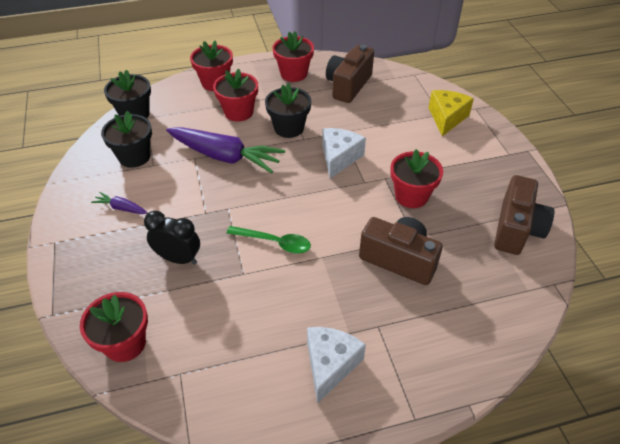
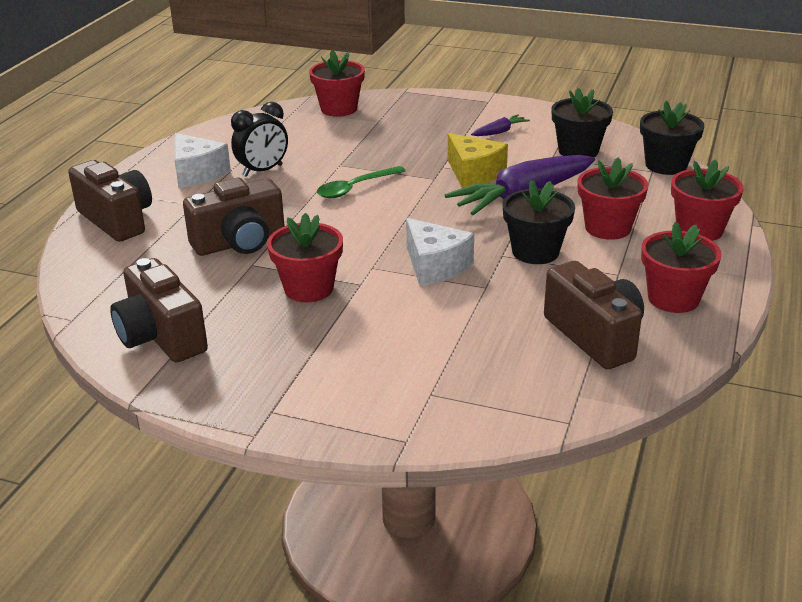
camera: 125 degrees right, 15 degrees down
black clock [144,211,200,265] -> black clock moved to [231,102,288,177]
yellow cheese [428,90,474,136] -> yellow cheese moved to [448,133,508,188]
none -> brown camera [68,160,152,242]

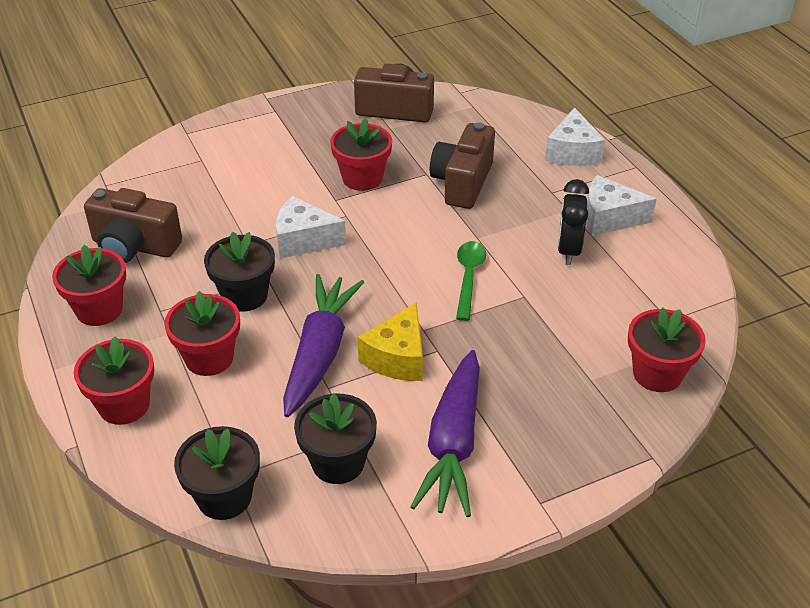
camera: 135 degrees right, 10 degrees up
brown camera [68,160,152,242] -> white cheese [545,107,605,166]
yellow cheese [448,133,508,188] -> yellow cheese turned 75 degrees counterclockwise [358,302,423,381]
purple carrot [471,114,530,136] -> purple carrot [410,350,480,517], size x2.27

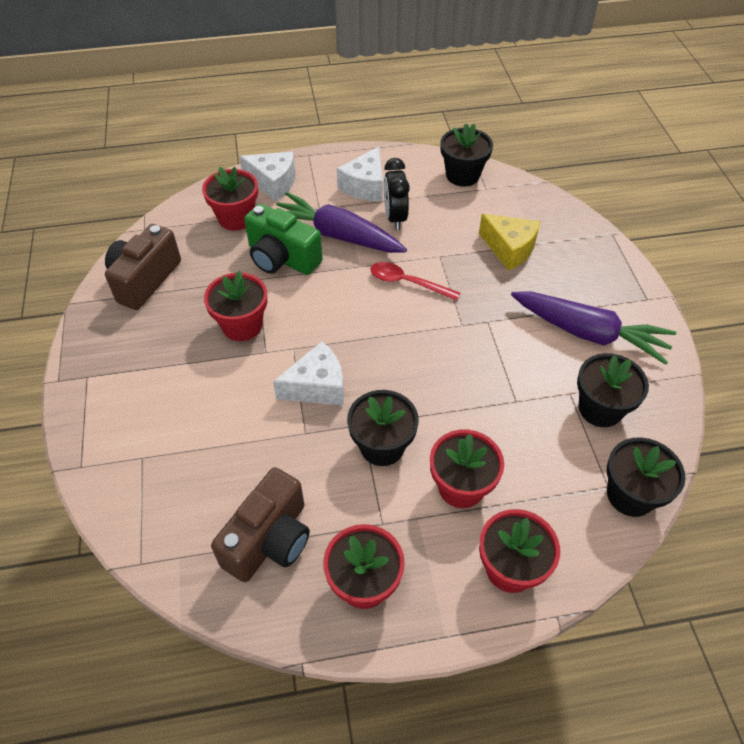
camera: 75 degrees left, 10 degrees up
white cheese [276,196,346,259] -> white cheese turned 135 degrees counterclockwise [273,341,344,405]
purple carrot [283,274,364,417] -> purple carrot moved to [276,192,407,253]
yellow cheese [358,302,423,381] -> yellow cheese moved to [479,214,540,271]
brown camera [430,122,495,209] -> green camera [244,204,323,275]
green spoon [456,241,486,321] -> red spoon [370,262,460,301]
black clock [558,179,589,265] -> black clock turned 60 degrees clockwise [384,158,410,230]
red flower pot [628,307,706,392] -> red flower pot moved to [202,167,258,231]
none -> black flower pot [440,123,493,186]

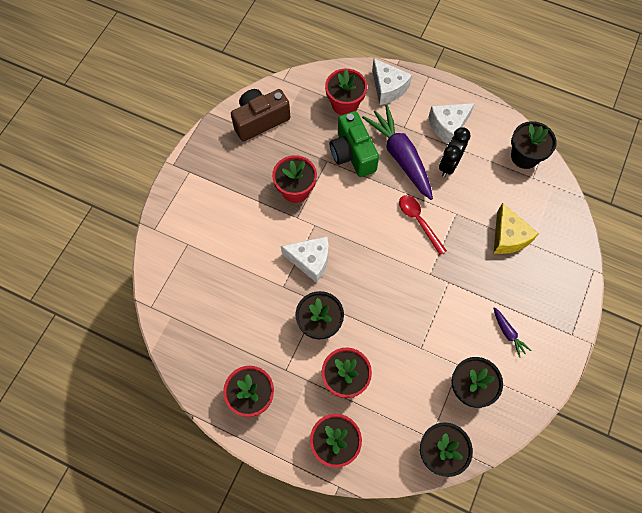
camera: 35 degrees right, 15 degrees up
brown camera [211,467,310,582] -> none
purple carrot [511,291,676,365] -> purple carrot [494,307,532,358], size x0.44

